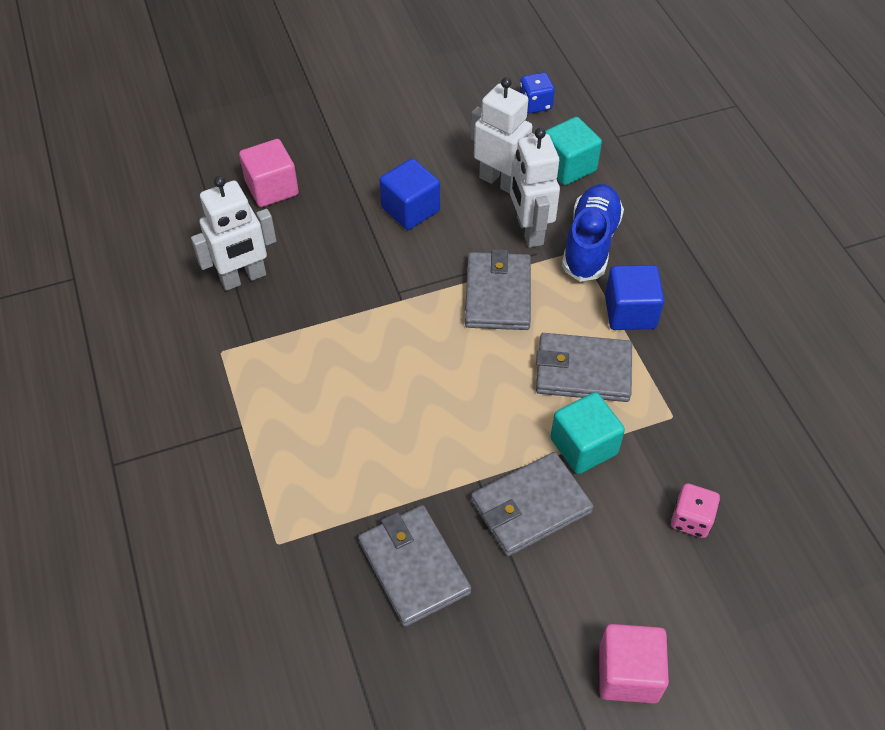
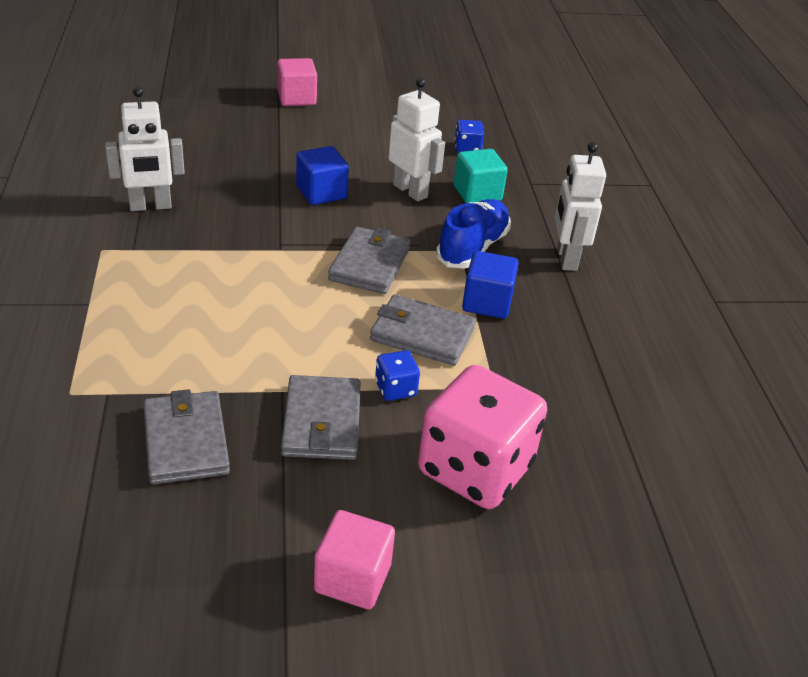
camera: 10 degrees right, 15 degrees down
pink cube [239,139,299,207] -> pink cube moved to [277,58,317,106]
grey wallet [471,452,594,557] -> grey wallet turned 75 degrees counterclockwise [281,375,361,460]
white robot [510,128,560,248] -> white robot moved to [555,142,606,271]
turquoise cube [550,392,625,474] -> blue dice [375,350,420,401]
pink dice [671,483,720,538] -> pink dice [418,365,547,509], size x2.39

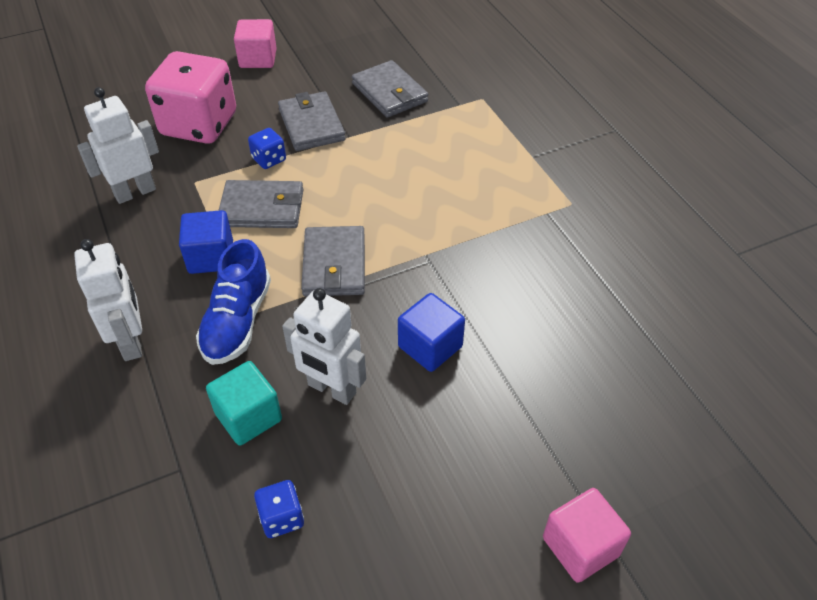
camera: 165 degrees right, 10 degrees up
white robot [105,87,185,211] -> white robot moved to [77,87,159,204]

